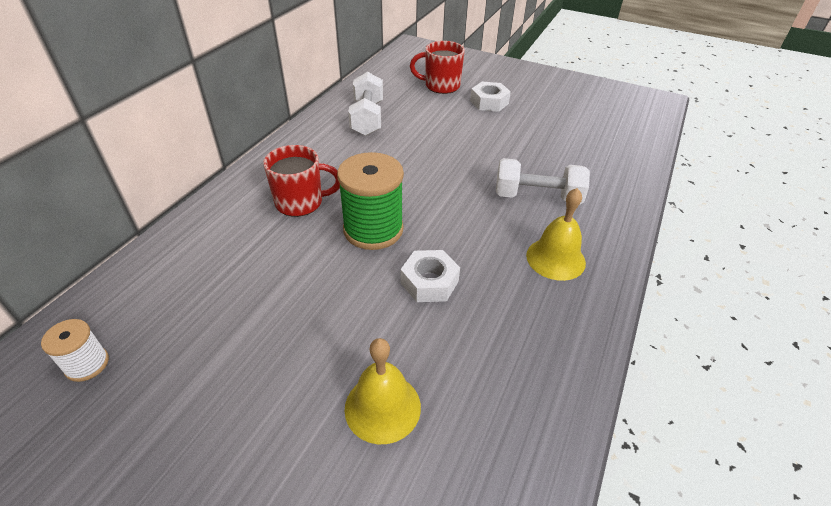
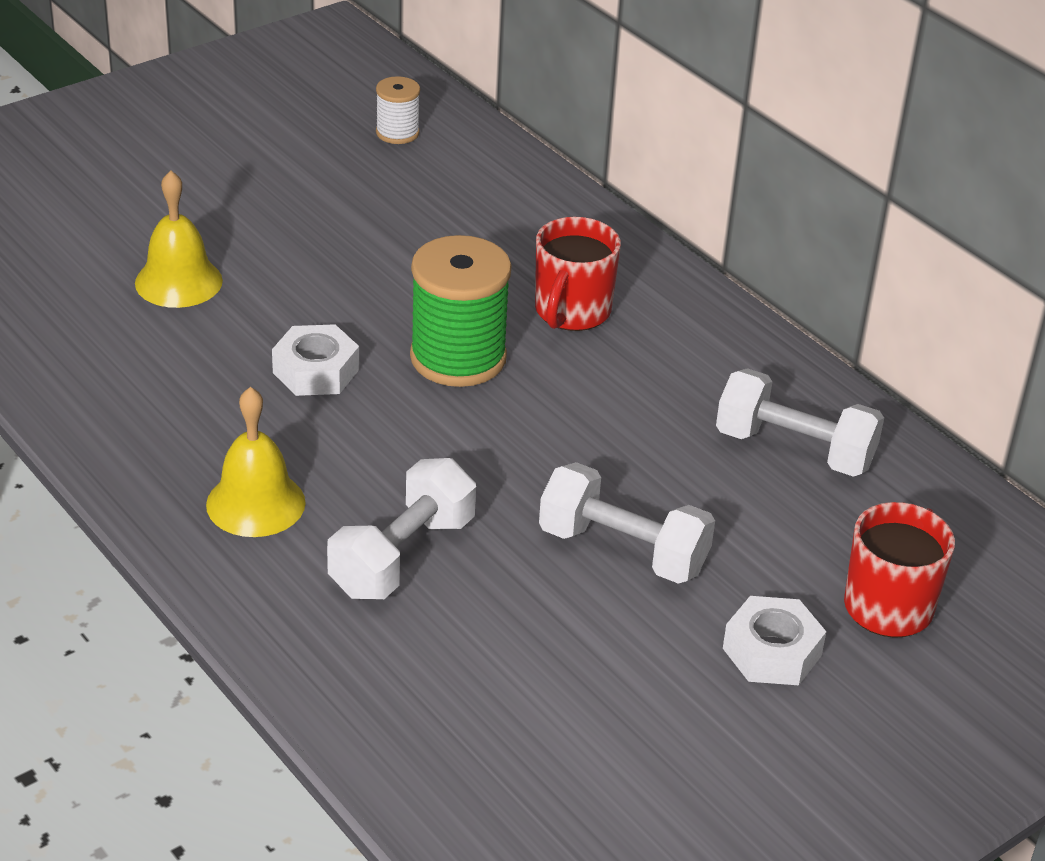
camera: 115 degrees right, 5 degrees down
none -> white dumbbell [539,462,715,584]

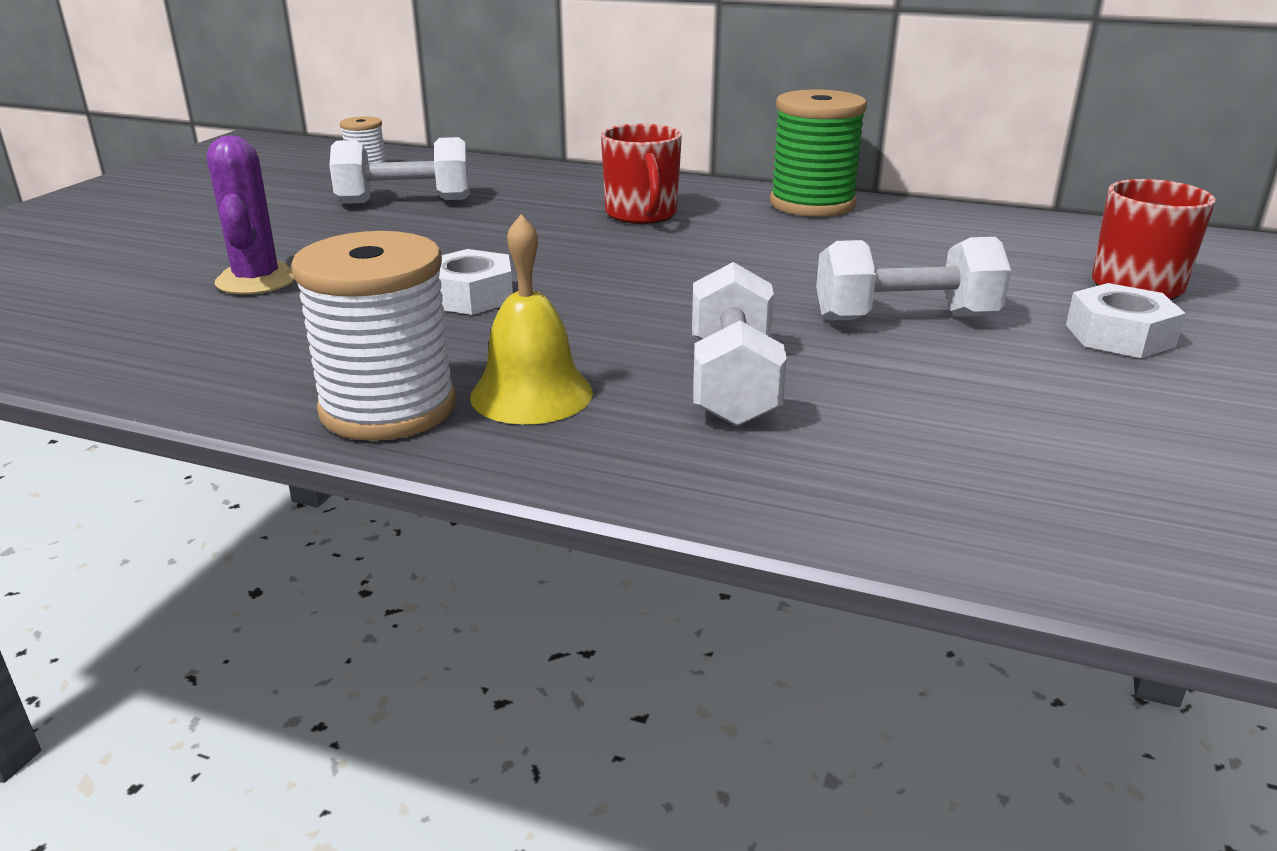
camera: 30 degrees left, 10 degrees down
yellow bell [135,170,223,308] -> purple cactus [207,135,295,295]
green spool [410,235,511,387] -> green spool moved to [770,90,867,217]
white dumbbell [716,368,884,477] -> white dumbbell moved to [329,137,470,204]
none -> white spool [291,231,456,441]

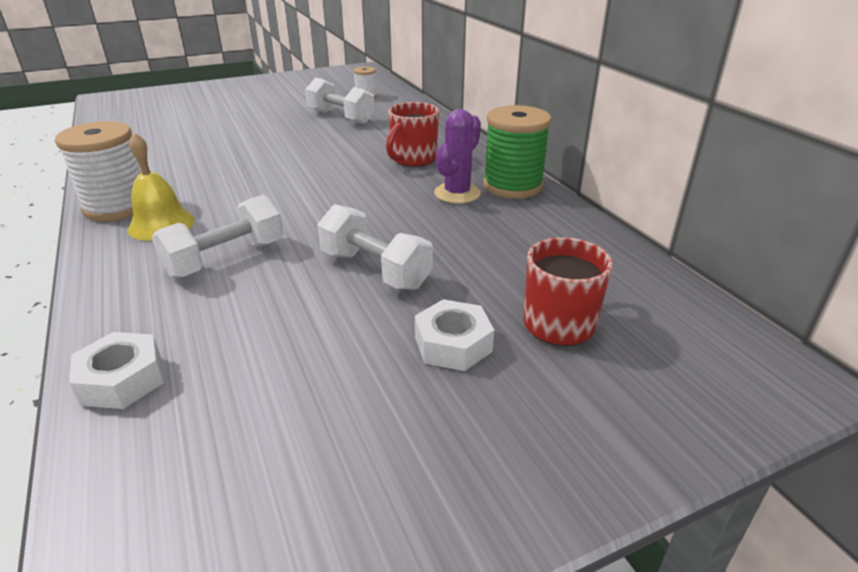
camera: 45 degrees right, 5 degrees up
purple cactus [207,135,295,295] -> purple cactus moved to [434,109,481,204]
white nut [439,249,513,315] -> white nut moved to [69,332,164,409]

